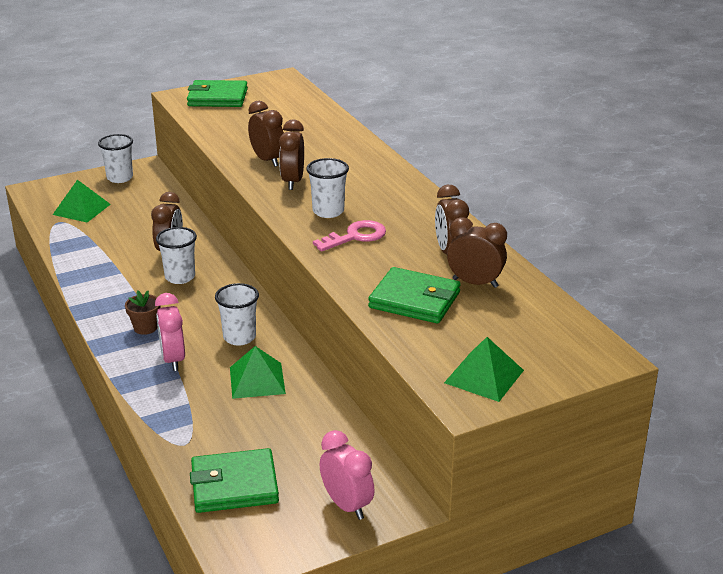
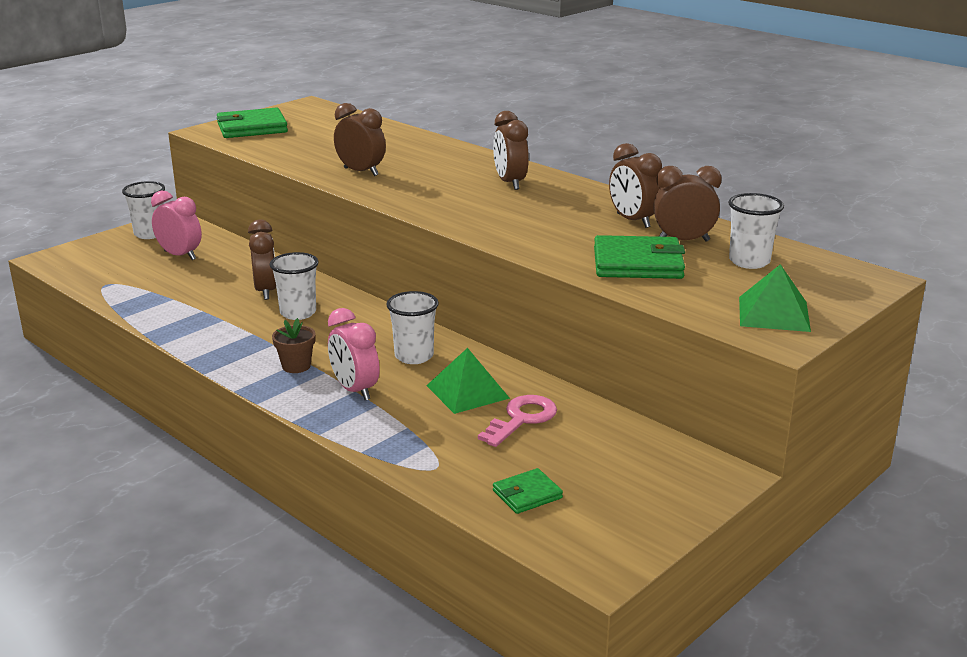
camera: 20 degrees left, 5 degrees down
green pyramid [53,180,111,223] -> none
green wallet [190,448,279,513] -> green wallet [493,468,563,514], size x0.55
brown clock [279,119,304,190] -> brown clock moved to [493,111,529,190]
white cup [306,158,349,218] -> white cup moved to [728,193,784,269]
pink key [313,220,386,252] -> pink key moved to [478,395,557,447]
pink clock [320,430,374,520] -> pink clock moved to [151,190,202,260]

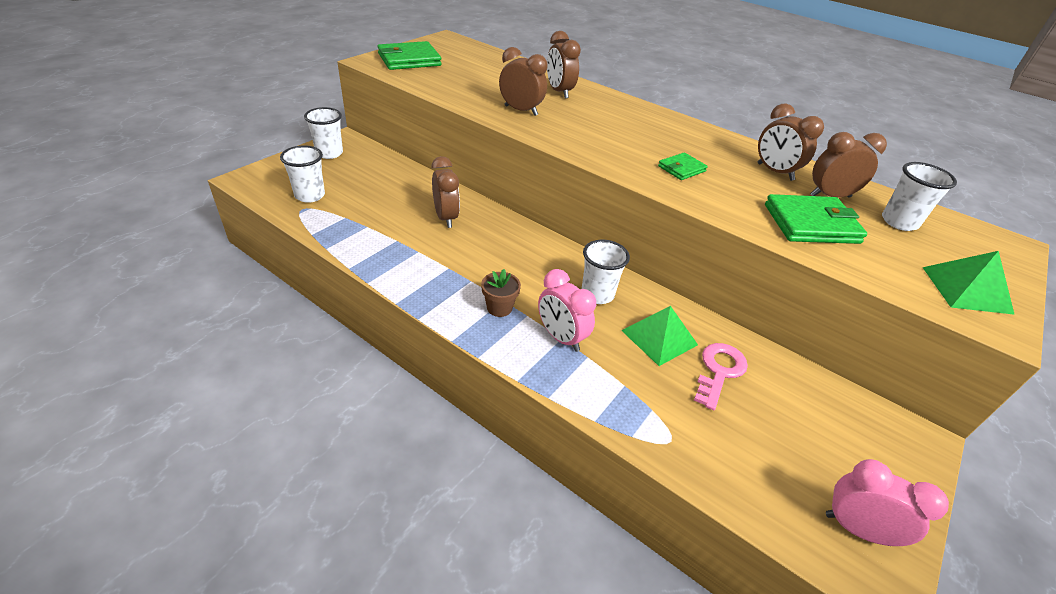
camera: 10 degrees left, 15 degrees up
pink clock [151,190,202,260] -> pink clock moved to [826,459,949,546]
white cup [270,252,319,320] -> white cup moved to [280,146,325,203]
brown clock [493,111,529,190] -> brown clock moved to [547,31,581,98]
green wallet [493,468,563,514] -> green wallet moved to [658,152,708,180]

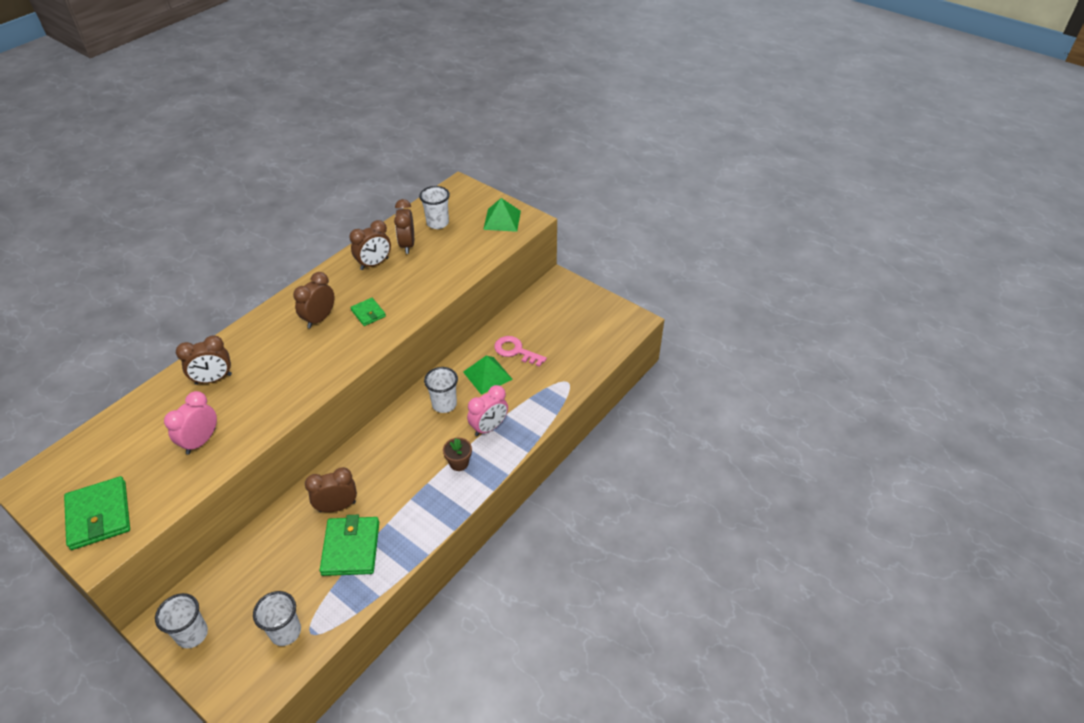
camera: 85 degrees left, 5 degrees up
brown clock [499,47,547,116] -> brown clock moved to [293,272,335,328]
green wallet [765,194,867,244] -> green wallet moved to [319,515,379,576]
pink clock [826,459,949,546] -> pink clock moved to [164,391,217,454]

